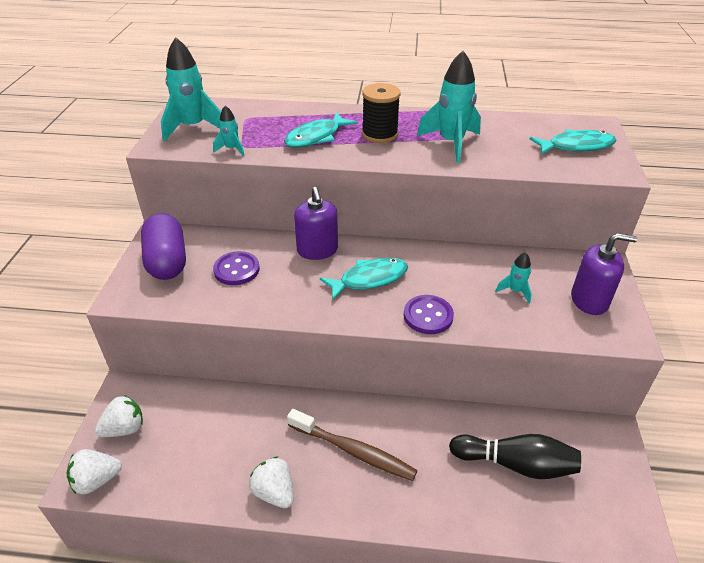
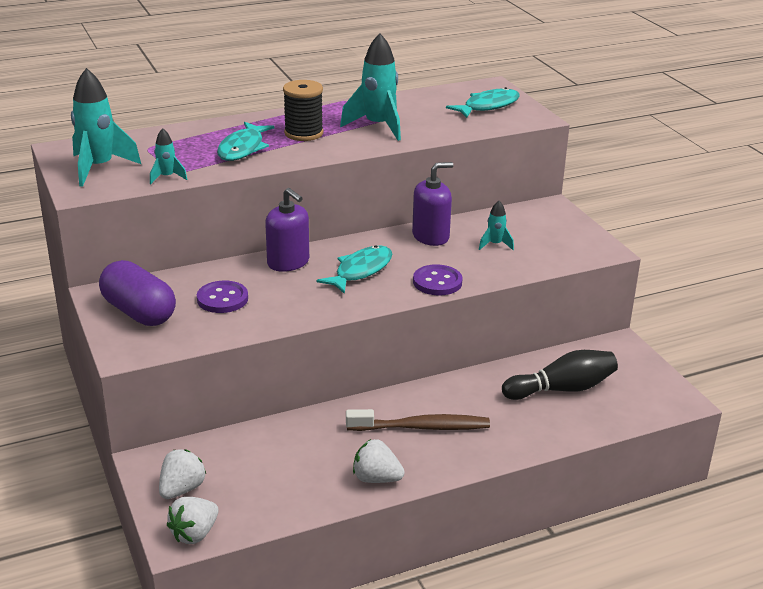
camera: 30 degrees left, 10 degrees down
purple soap dispenser [571,233,637,315] -> purple soap dispenser moved to [412,162,453,246]

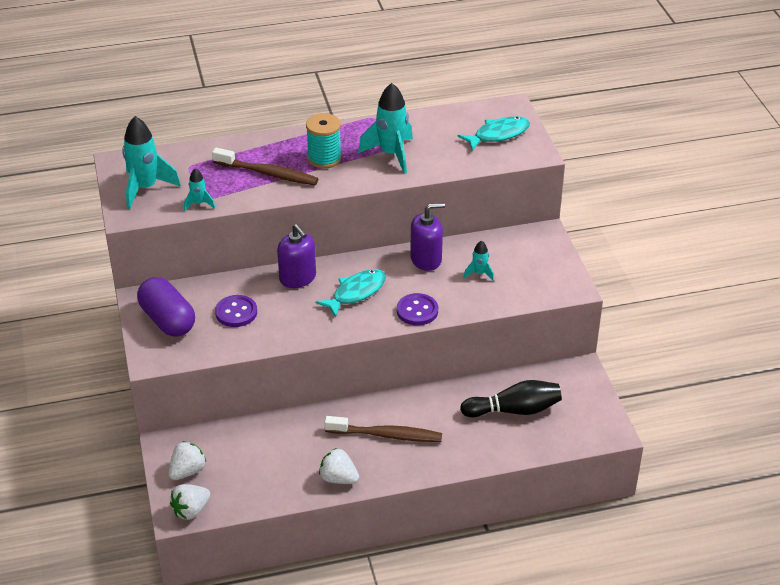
camera: 10 degrees right, 10 degrees up
turquoise fish [217,122,274,161] -> brown toothbrush [212,148,318,185]
black spool [283,80,323,141] -> turquoise spool [306,113,342,169]

